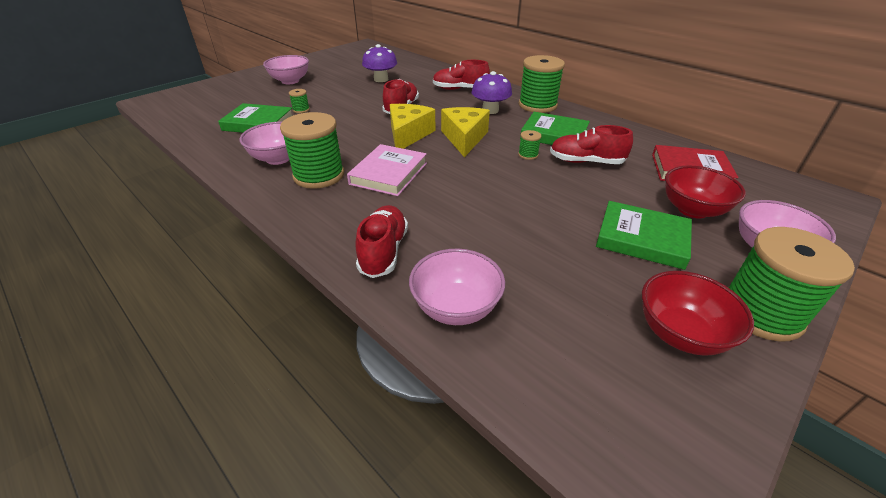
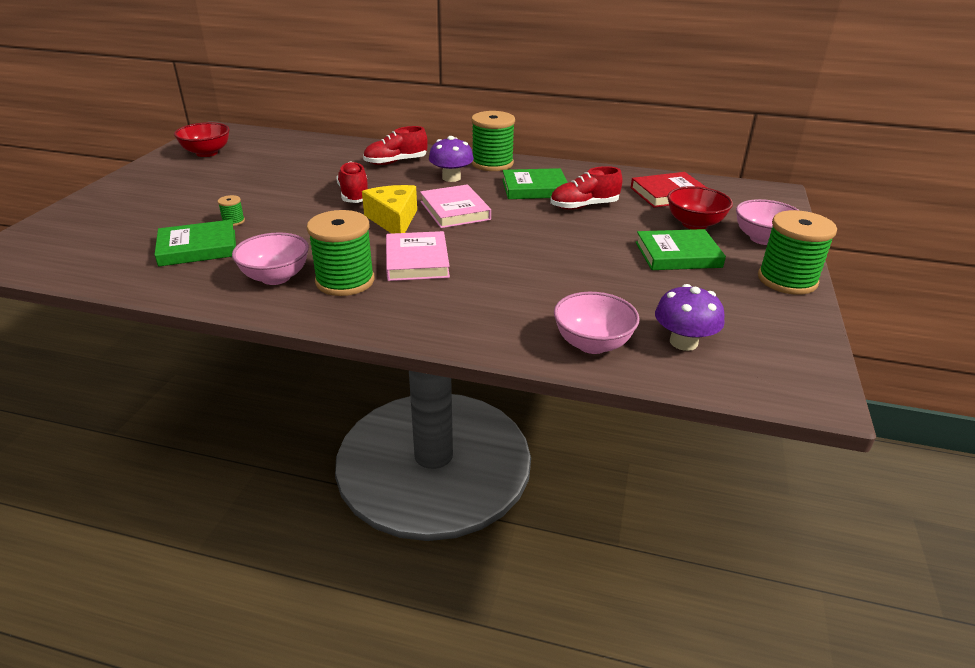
camera: 30 degrees left, 5 degrees down
pink bowl [263,55,309,84] -> none
red shoe [355,205,408,278] -> none
purple mushroom [362,44,397,82] -> purple mushroom moved to [655,284,725,351]
yellow cheese [441,107,490,157] -> pink book [420,184,491,228]
green spool [518,130,541,160] -> none
red bowl [642,271,754,356] -> red bowl moved to [174,122,230,157]

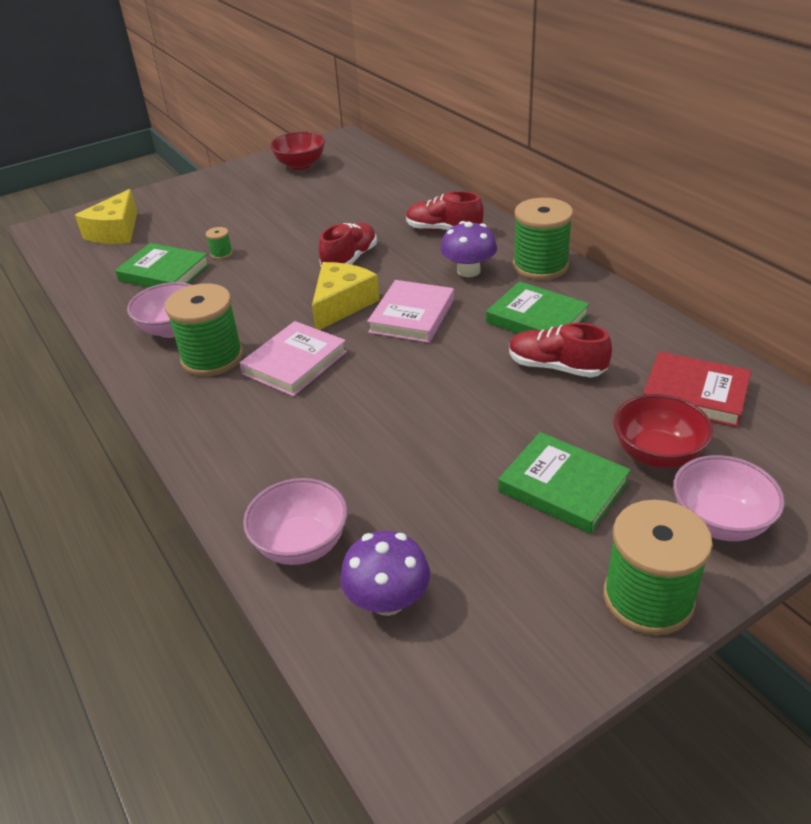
camera: 45 degrees right, 5 degrees up
none -> yellow cheese [75,189,137,244]

